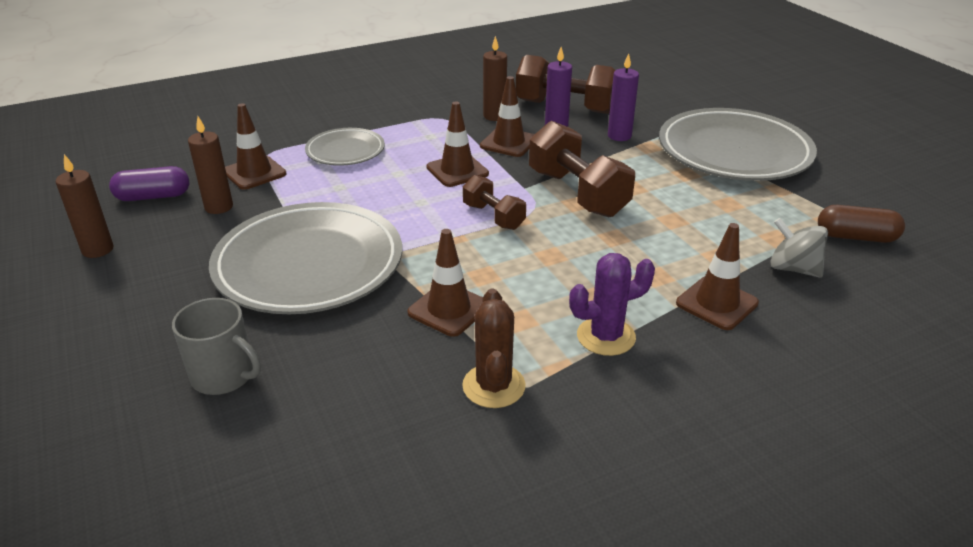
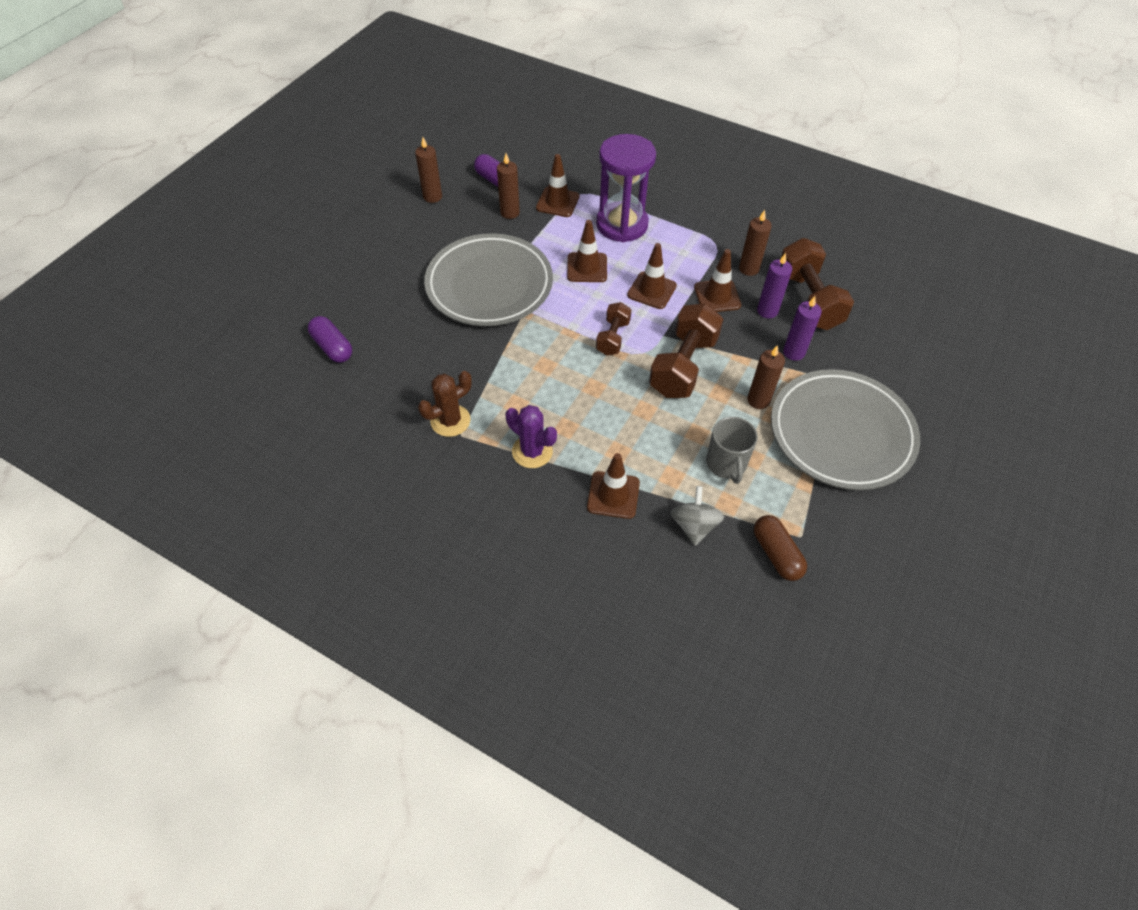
camera: 55 degrees right, 20 degrees up
grey mug [172,298,261,395] -> grey mug moved to [706,417,758,484]
grey plate [305,128,385,166] -> purple hourglass [596,134,656,242]
brown traffic cone [407,229,483,337] -> brown traffic cone moved to [567,220,607,282]
none -> purple capsule [308,316,352,363]
none -> brown candle [747,345,785,409]

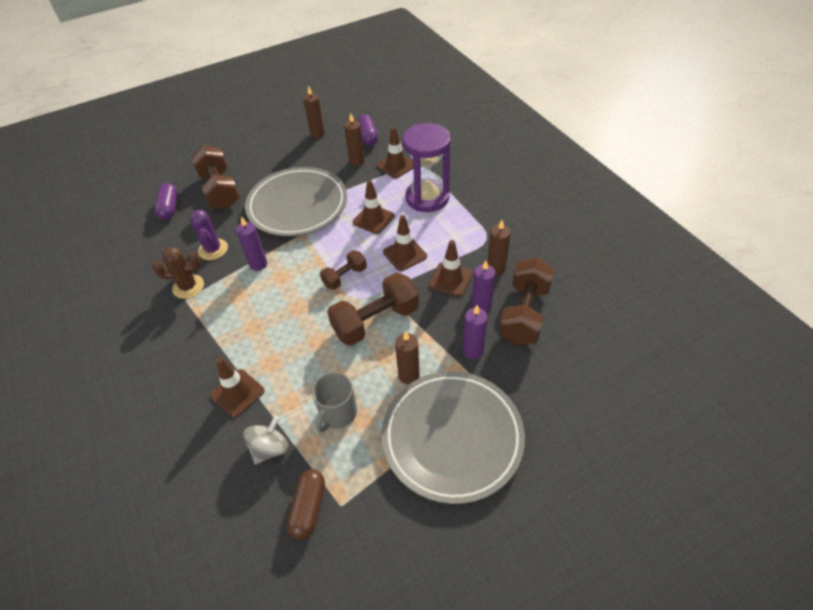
camera: 35 degrees right, 5 degrees down
purple cactus [506,405,557,468] -> purple cactus moved to [190,210,228,260]
none -> brown dumbbell [191,145,240,209]
none -> purple candle [236,217,267,271]

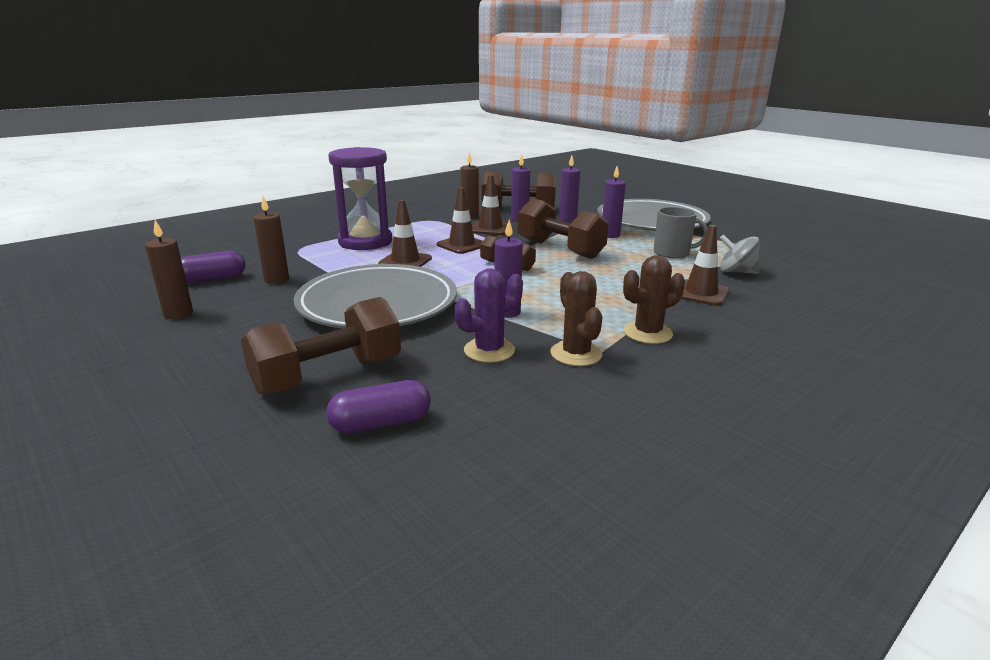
camera: 105 degrees left, 25 degrees down
brown capsule [287,469,325,540] -> none
brown traffic cone [377,127,413,179] -> none
brown candle [395,331,420,384] -> purple candle [602,166,626,238]
none -> brown cactus [623,255,685,344]

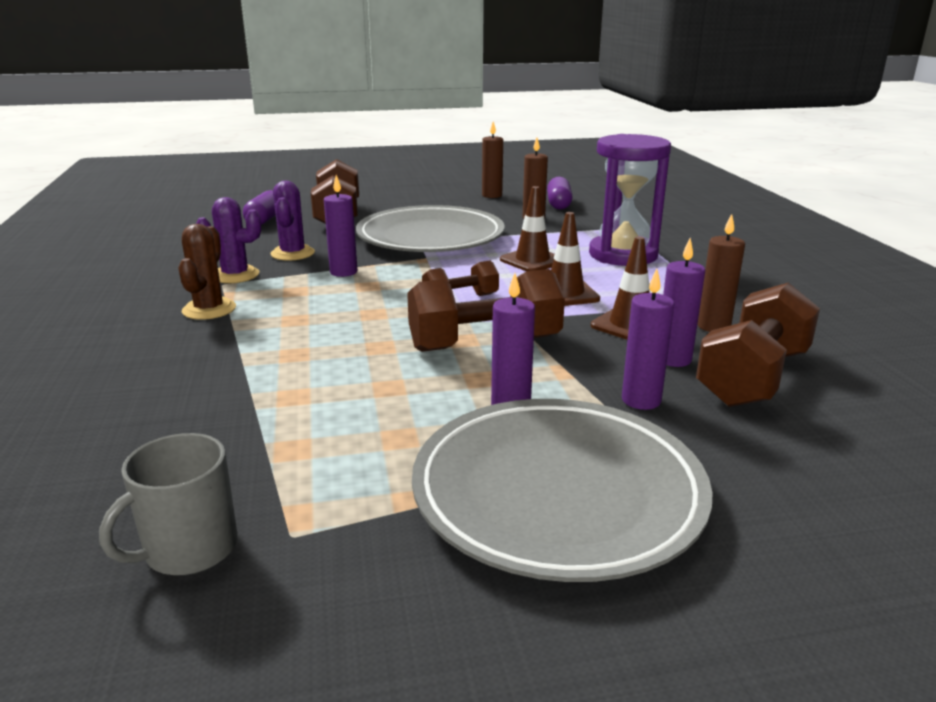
camera: 120 degrees right, 0 degrees up
brown cactus [551,271,602,366] -> purple cactus [196,197,261,283]
grey mug [654,207,708,259] -> grey mug moved to [99,433,237,575]
brown traffic cone [681,225,729,306] -> none
grey spinning top [719,235,760,274] -> none

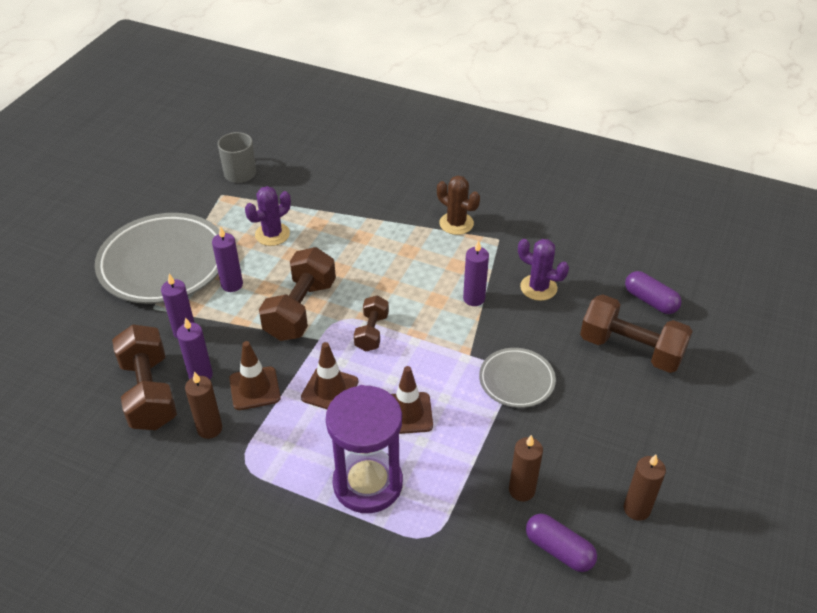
camera: 125 degrees right, 20 degrees up
purple cactus [196,197,261,283] -> purple cactus moved to [245,186,291,246]
grey plate [356,205,505,252] -> grey plate [479,348,556,408], size x0.52

